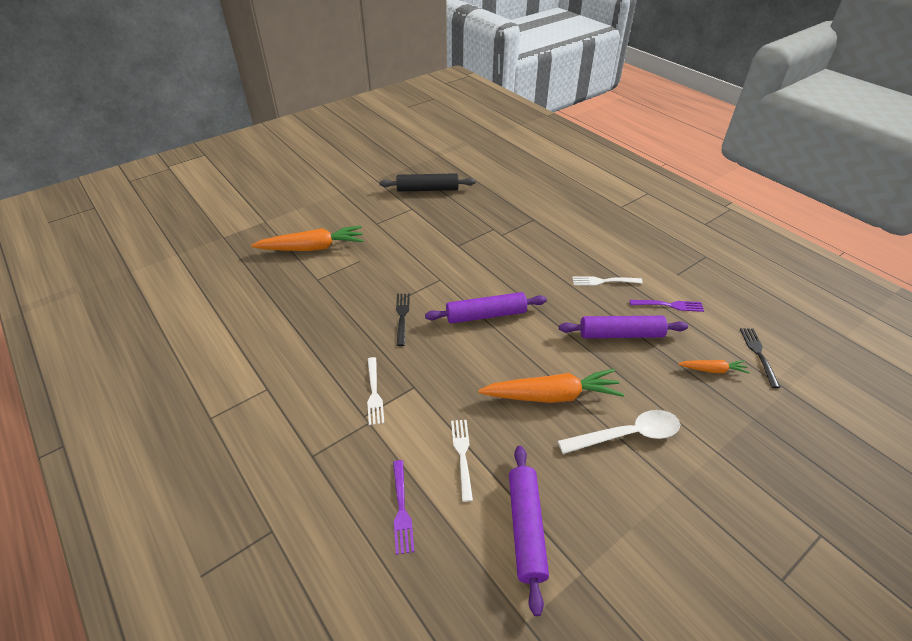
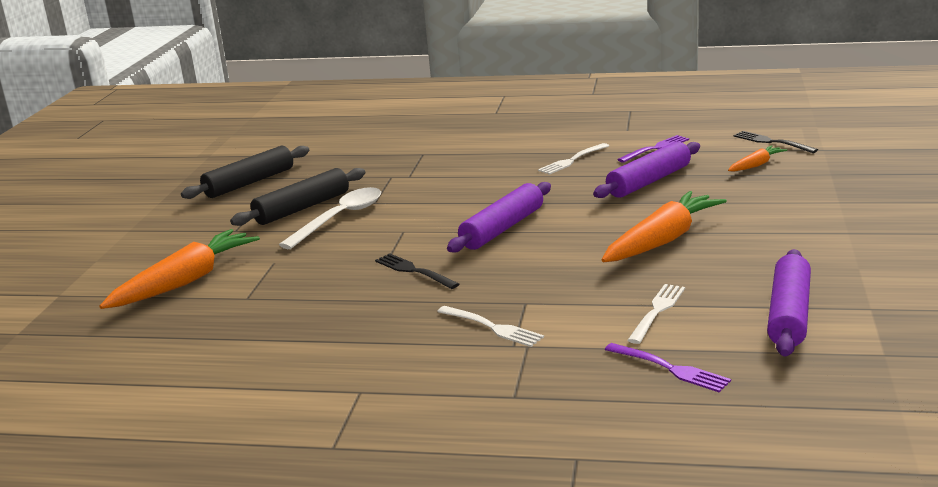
camera: 40 degrees left, 20 degrees down
white fork [451,420,473,502] -> white fork turned 75 degrees clockwise [628,284,685,344]
purple rolling pin [509,446,549,616] -> purple rolling pin turned 60 degrees clockwise [767,249,811,357]
white spoon [558,410,680,454] -> white spoon moved to [279,187,381,249]
none -> black rolling pin [230,168,365,226]

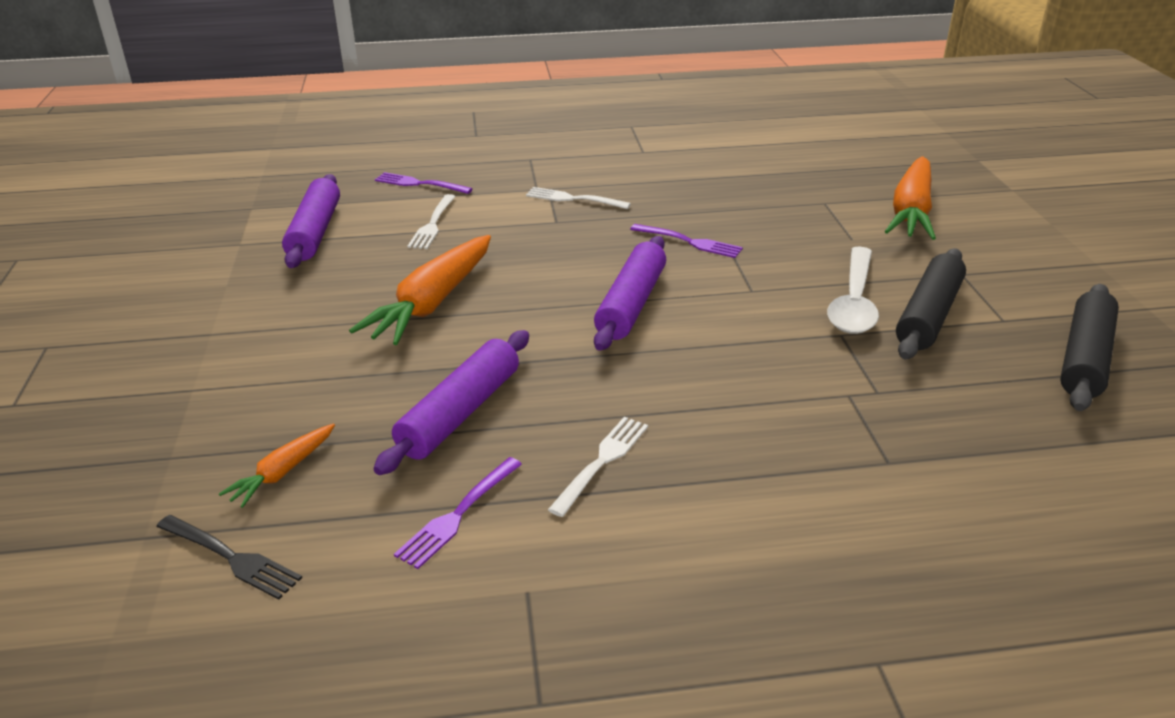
camera: 160 degrees right, 10 degrees up
black fork [375,253,459,289] -> purple fork [630,224,743,258]

